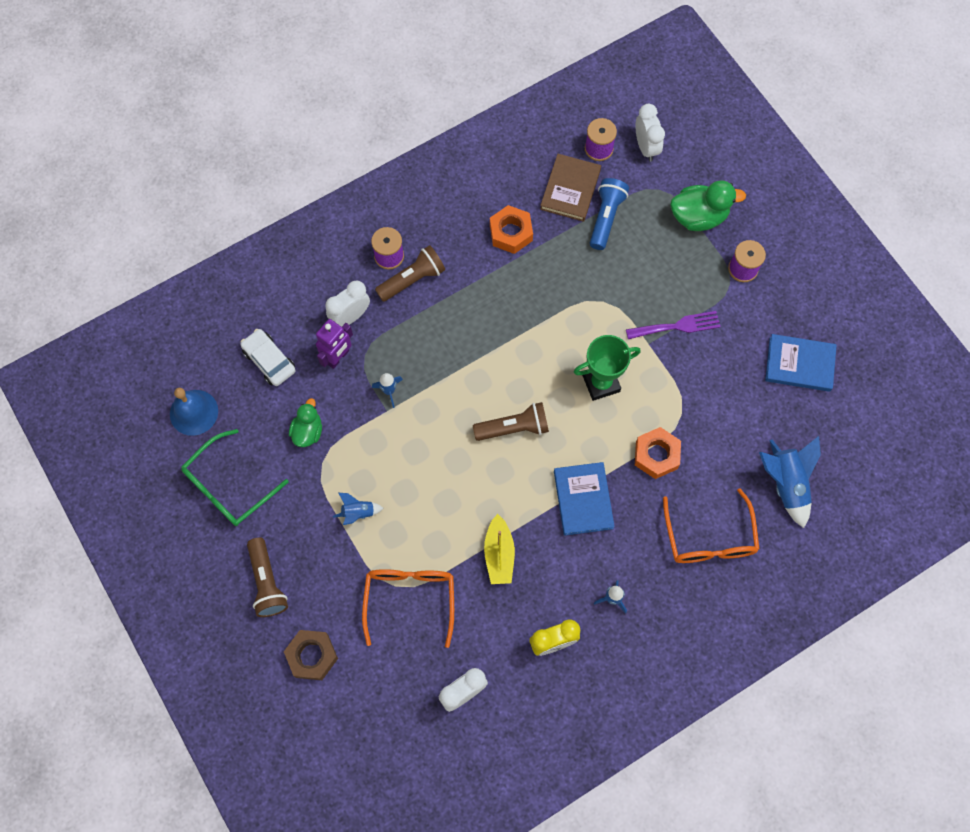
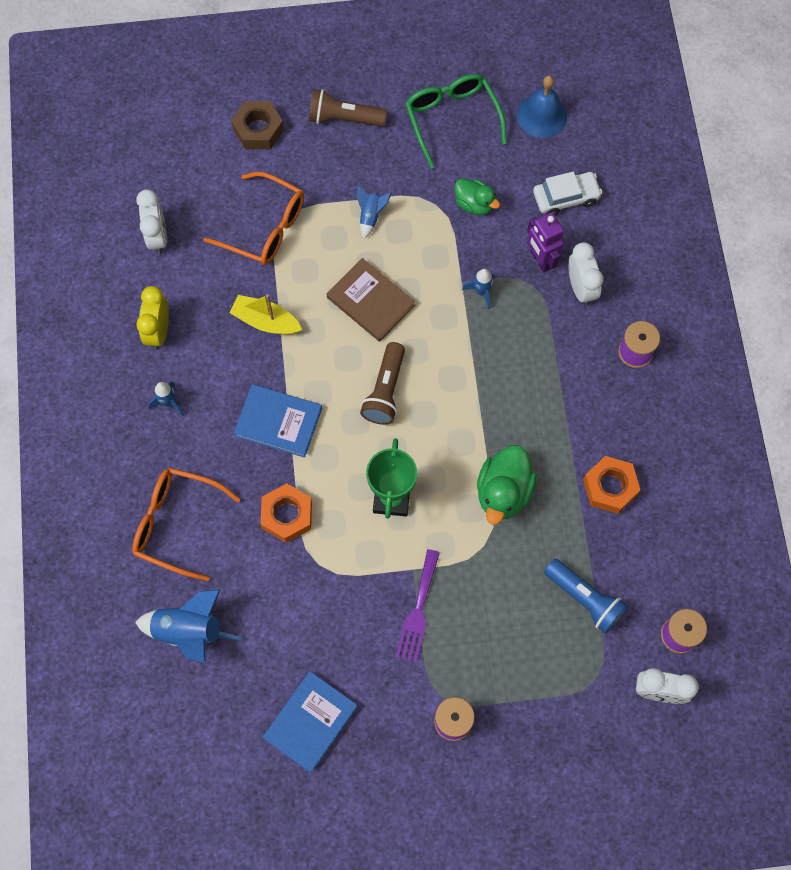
camera: 115 degrees right, 0 degrees up
brown flashlight [375,245,445,302] -> none
brown book [540,154,601,222] -> brown book moved to [327,258,415,342]
green duck [670,180,746,231] -> green duck moved to [477,445,537,525]

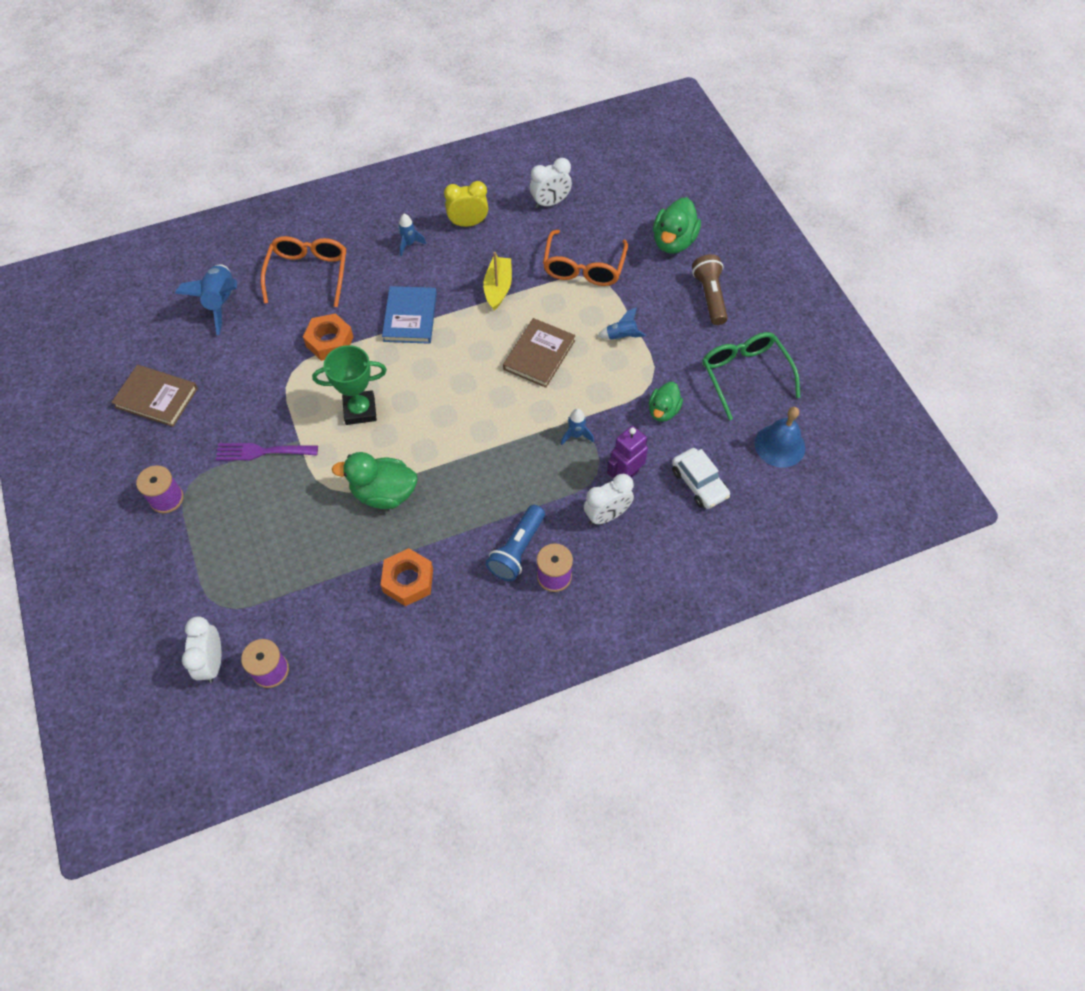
camera: 75 degrees right, 10 degrees down
brown nut [231,101,284,149] -> green duck [653,197,701,254]
blue book [263,671,358,773] -> brown book [111,365,198,427]
brown flashlight [360,342,405,425] -> none
green glasses [406,74,507,169] -> green glasses turned 75 degrees counterclockwise [702,332,800,420]
blue flashlight [544,559,628,634] -> blue flashlight moved to [486,505,545,581]

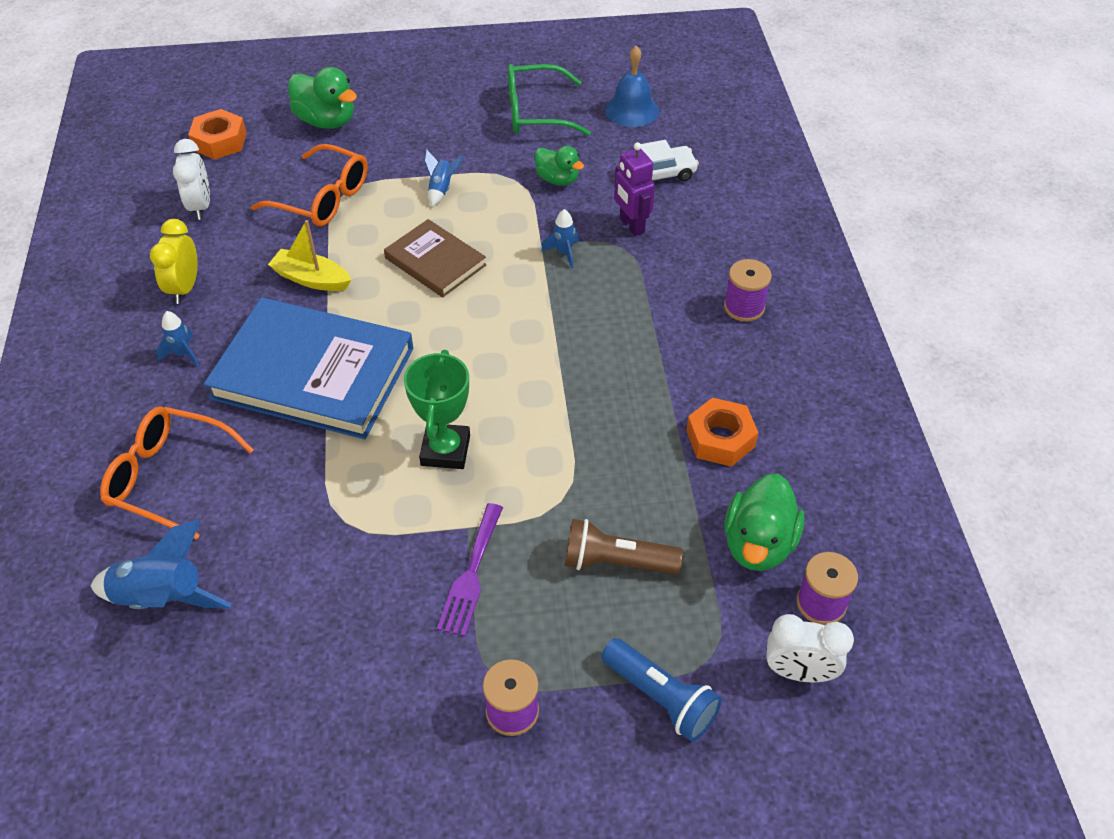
camera: 75 degrees left, 10 degrees down
brown book [111,365,198,427] -> none
orange nut [303,313,354,361] -> orange nut moved to [188,109,247,160]
green duck [332,452,418,509] -> green duck moved to [725,474,805,571]
blue book [382,286,437,344] -> blue book [204,297,413,439], size x1.85
blue flashlight [486,505,545,581] -> blue flashlight moved to [601,638,722,741]
white clock [584,474,634,525] -> none
brown flashlight [692,254,728,325] -> brown flashlight moved to [565,519,683,574]

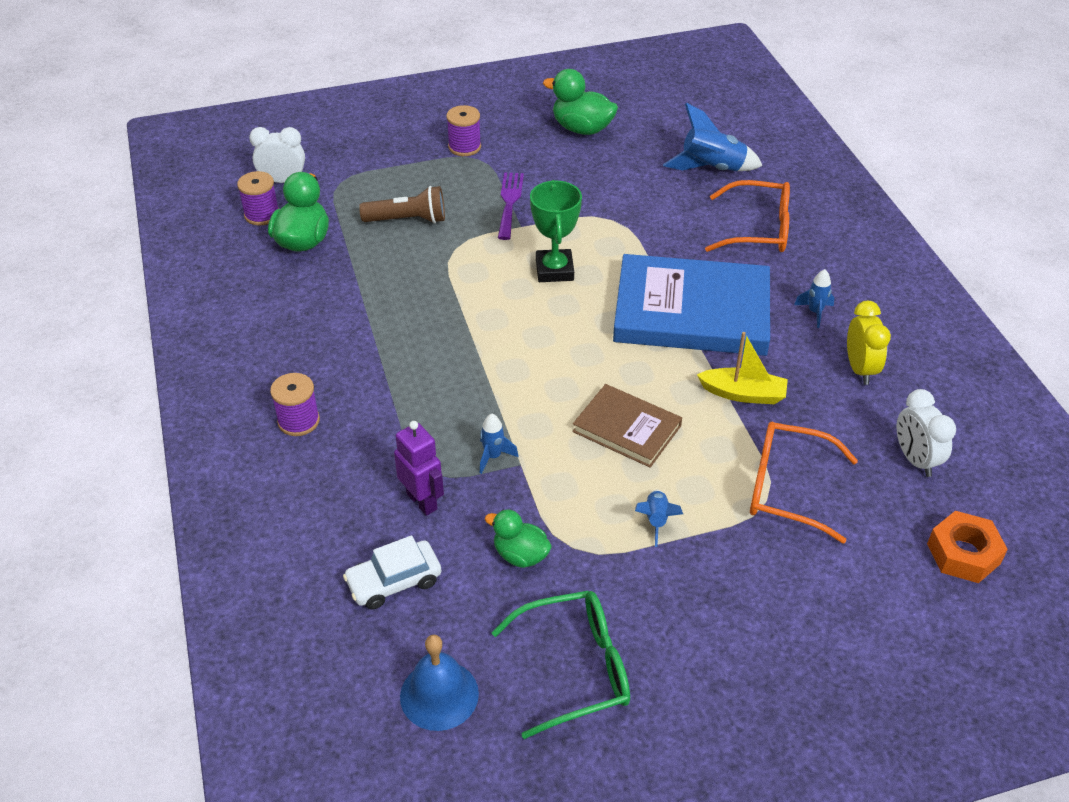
camera: 170 degrees right, 5 degrees down
green duck [288,67,357,129] -> green duck moved to [543,69,618,135]
blue flashlight [601,638,722,741] -> none
orange nut [686,397,758,467] -> none

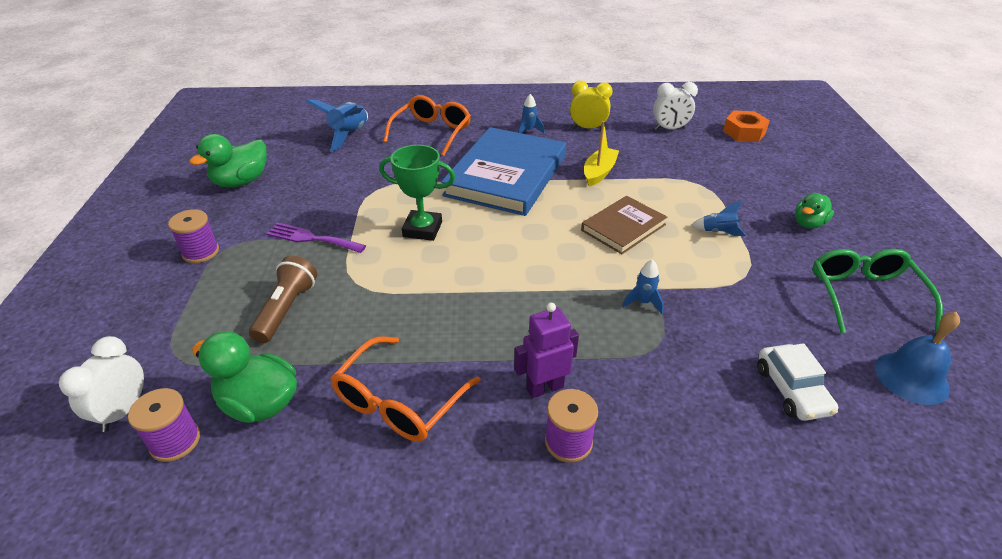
camera: 75 degrees left, 5 degrees down
purple robot [394,421,444,516] -> purple robot moved to [514,303,579,398]
green duck [485,510,552,568] -> green duck moved to [795,193,834,229]
orange glasses [750,422,858,544] -> orange glasses moved to [330,336,481,442]

